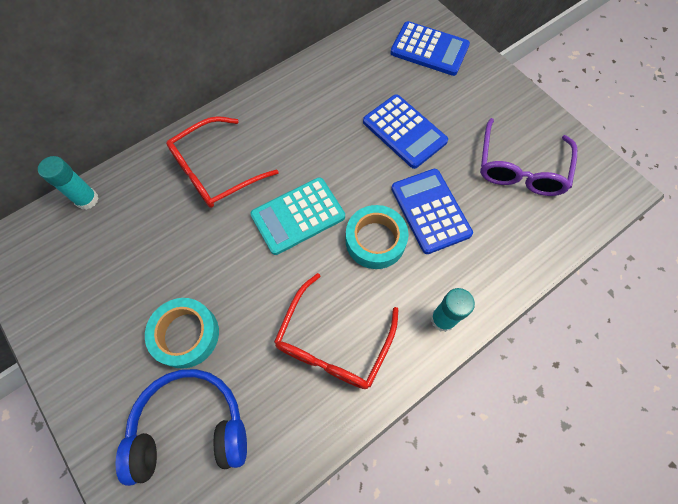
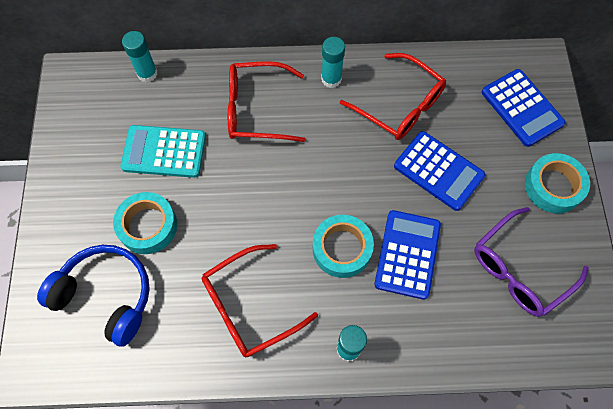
camera: 35 degrees right, 0 degrees up
turquoise calculator [250,177,345,255] -> turquoise calculator moved to [121,125,206,178]
blue calculator [363,94,448,169] -> blue calculator turned 45 degrees counterclockwise [394,131,485,211]
none -> turquoise glue stick [321,37,345,88]
none -> red glasses [340,53,446,140]
none -> turquoise tape [525,153,590,213]

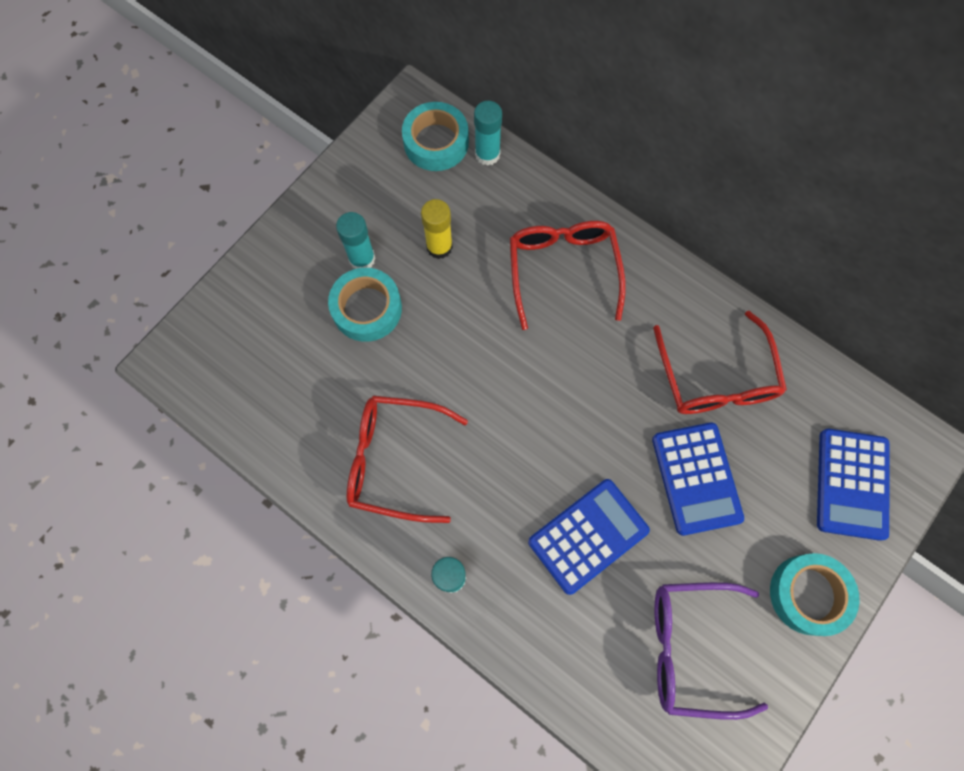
camera: 40 degrees right, 5 degrees up
blue headphones [37,245,150,347] -> none
turquoise calculator [121,125,206,178] -> yellow glue stick [421,199,453,259]
red glasses [228,61,305,142] -> red glasses turned 45 degrees clockwise [510,221,626,330]
turquoise tape [313,215,374,278] -> turquoise tape moved to [402,102,469,171]
turquoise glue stick [321,37,345,88] -> turquoise glue stick moved to [336,212,376,269]

